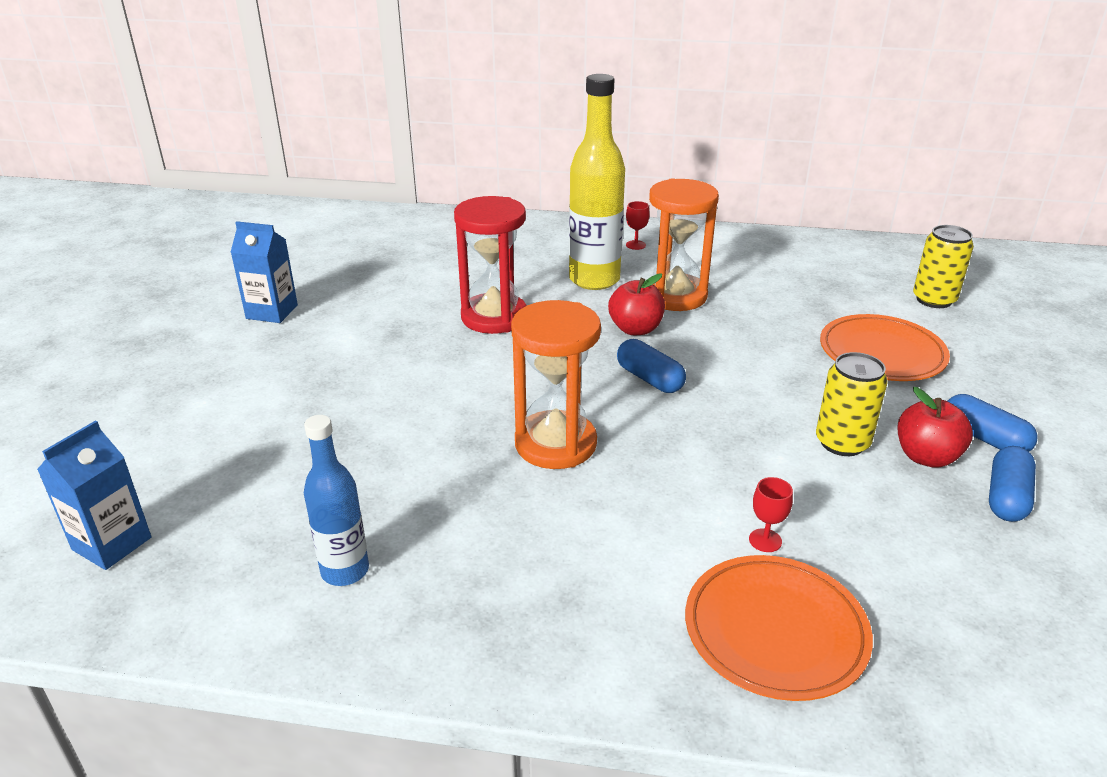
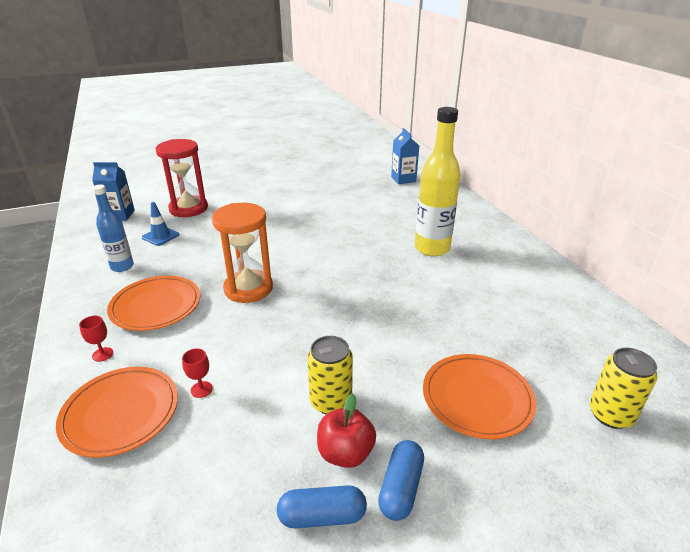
camera: 60 degrees right, 0 degrees up
blue carton [231,221,298,323] -> blue carton moved to [391,128,419,184]
red hourglass [454,196,527,334] -> red hourglass moved to [155,139,208,217]
red apple [608,274,665,335] -> none
blue capsule [617,339,686,393] -> none
red goblet [626,201,650,250] -> red goblet moved to [79,316,113,362]
orange hourglass [649,178,719,311] -> none
none -> orange plate [107,276,200,331]
none -> blue traffic cone [142,202,179,246]

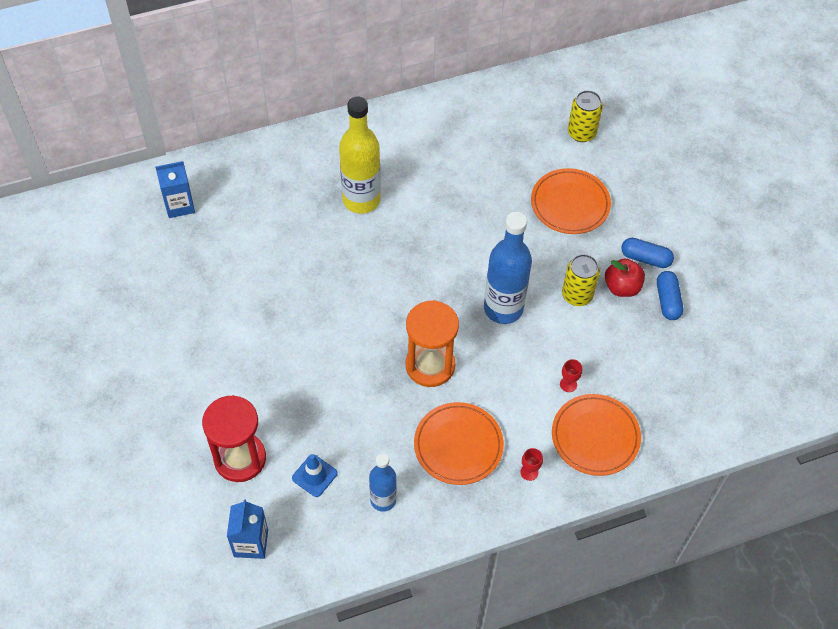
camera: 90 degrees left, 25 degrees up
none -> blue bottle [484,212,532,324]

